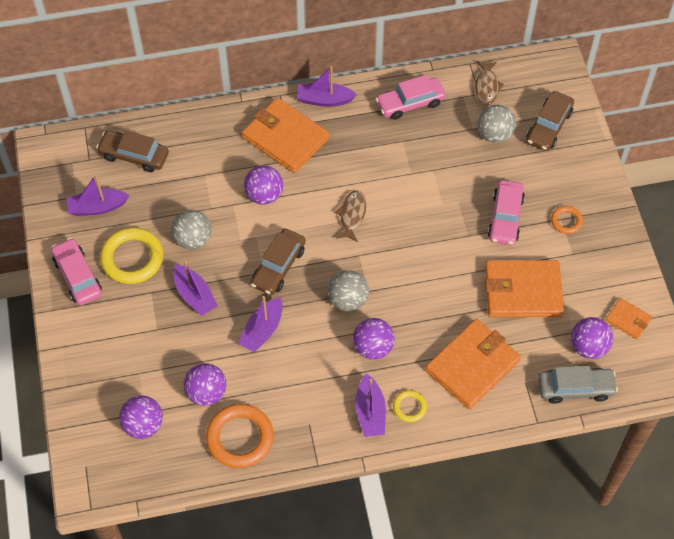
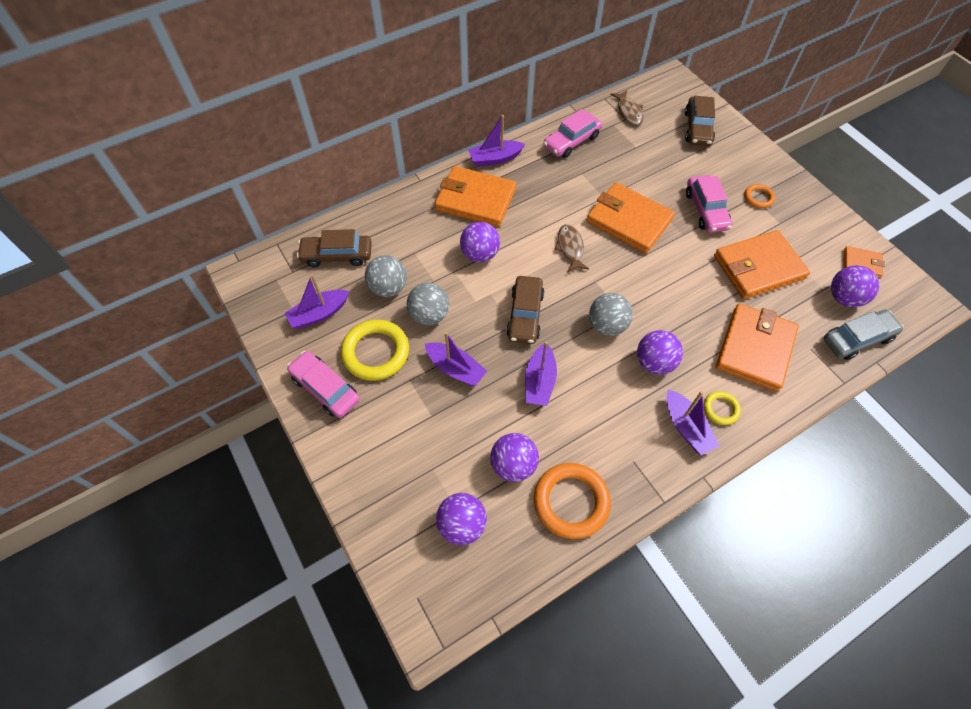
camera: 20 degrees left, 0 degrees up
grey ball [477,105,516,143] -> grey ball moved to [365,255,407,297]
none -> orange wallet [586,182,675,253]

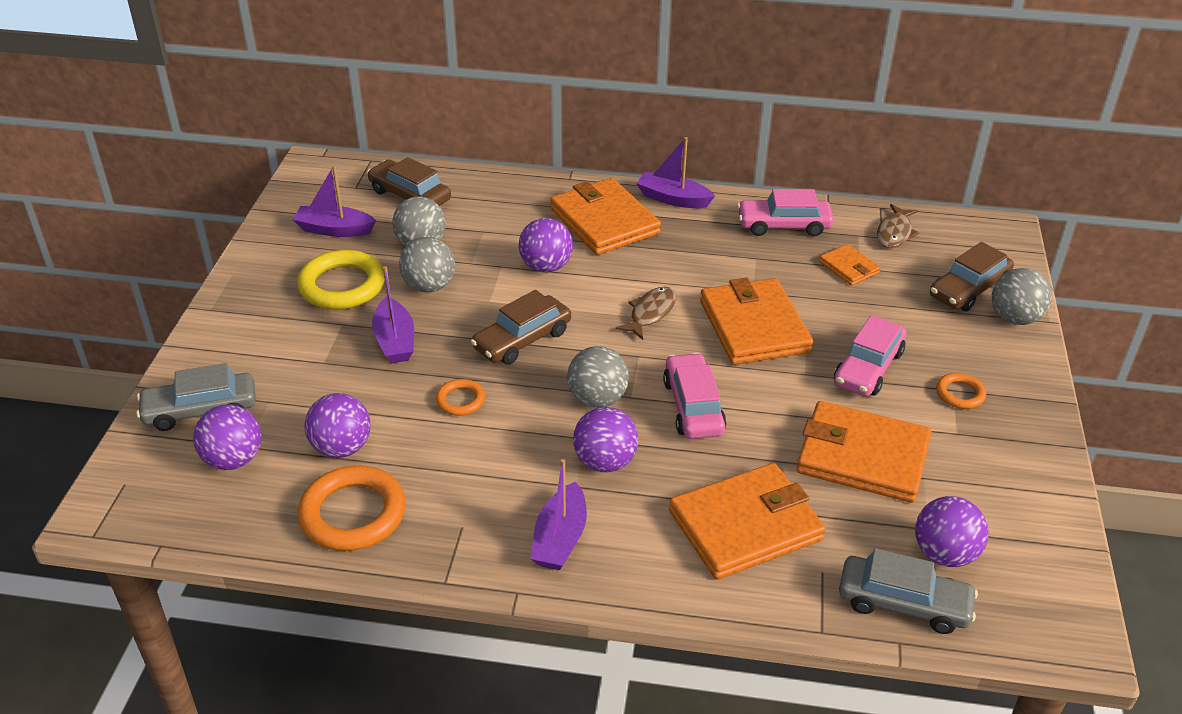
camera: 40 degrees right, 20 degrees down
pink car [287,351,360,418] -> pink car moved to [663,353,726,439]
purple boat [525,342,557,406] -> orange ring [436,379,485,416]
yellow ring [704,391,741,425] -> none
orange wallet [844,246,885,278] -> orange wallet moved to [819,244,880,285]
none -> grey car [136,363,256,431]
none -> grey ball [992,268,1052,325]

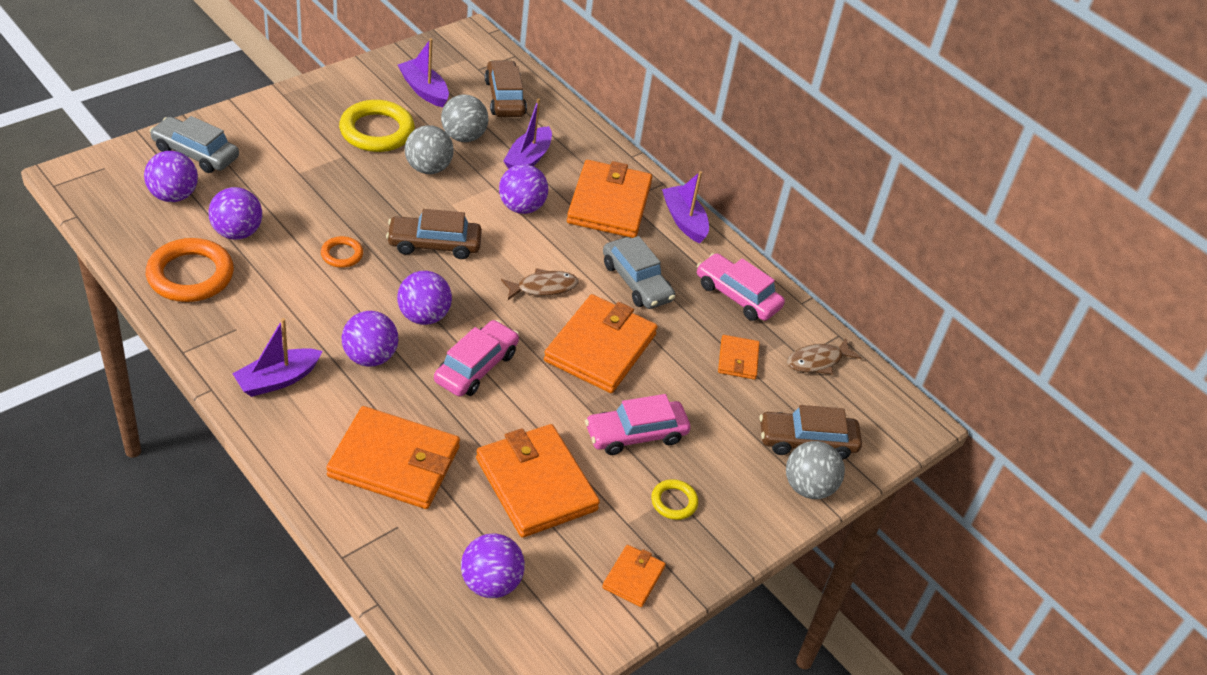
camera: 35 degrees right, 5 degrees up
purple boat [372,266,414,363] -> purple boat moved to [503,98,552,169]
grey ball [567,346,629,408] -> purple ball [397,271,452,325]
grey car [839,548,978,634] -> grey car moved to [603,236,675,309]
orange ring [936,373,986,409] -> yellow ring [651,479,698,520]
none -> orange wallet [602,545,666,607]

